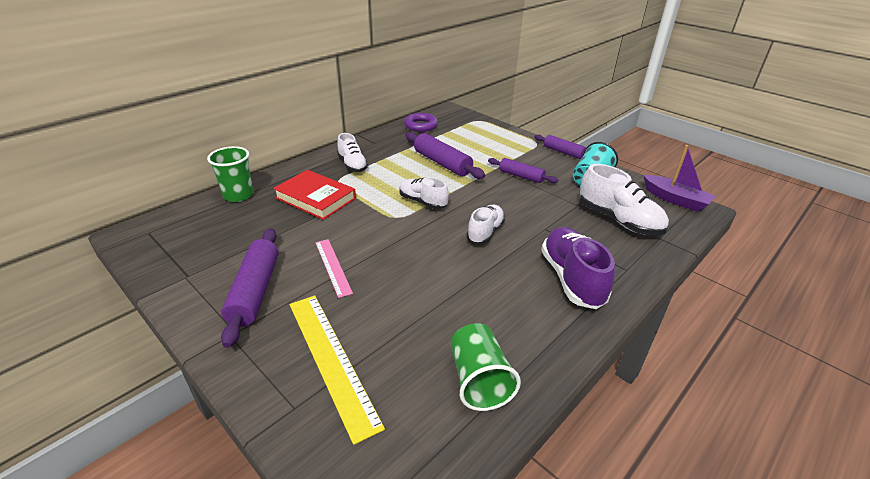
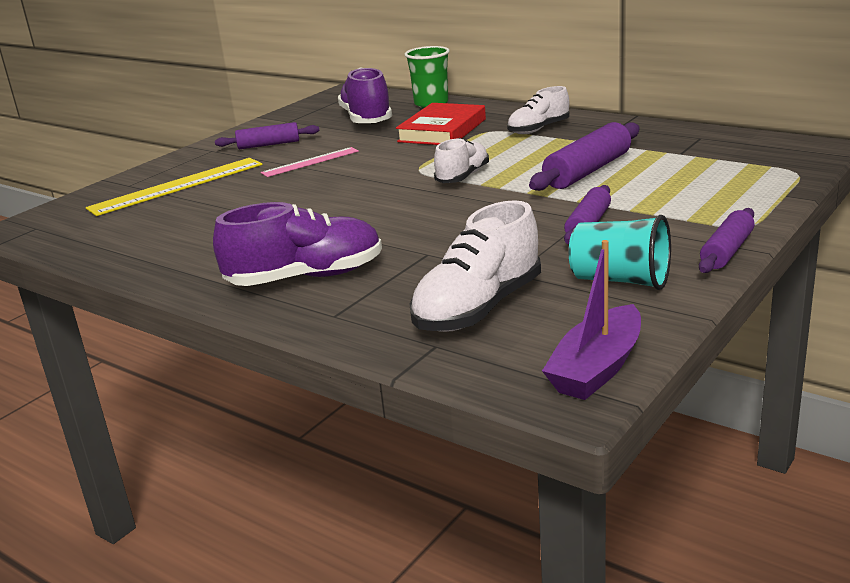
camera: 85 degrees right, 10 degrees down
purple rolling pin [221,228,278,348] -> purple rolling pin [215,122,319,149], size x0.64
purple ring [404,113,438,132] -> none
green cup [451,323,521,411] -> none
white shoe [466,204,505,244] -> none
none -> purple shoe [338,67,392,123]

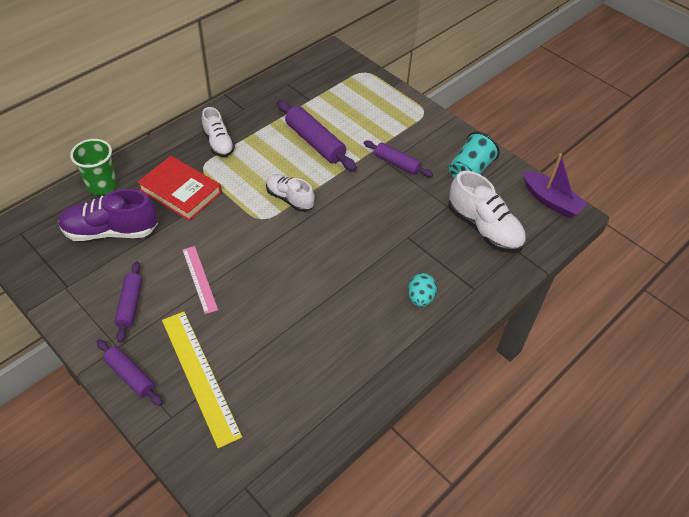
camera: 85 degrees left, 25 degrees up
purple shoe [213,202,382,286] -> turquoise egg [408,273,437,307]
purple rolling pin [699,208,755,273] -> purple rolling pin moved to [97,339,163,406]

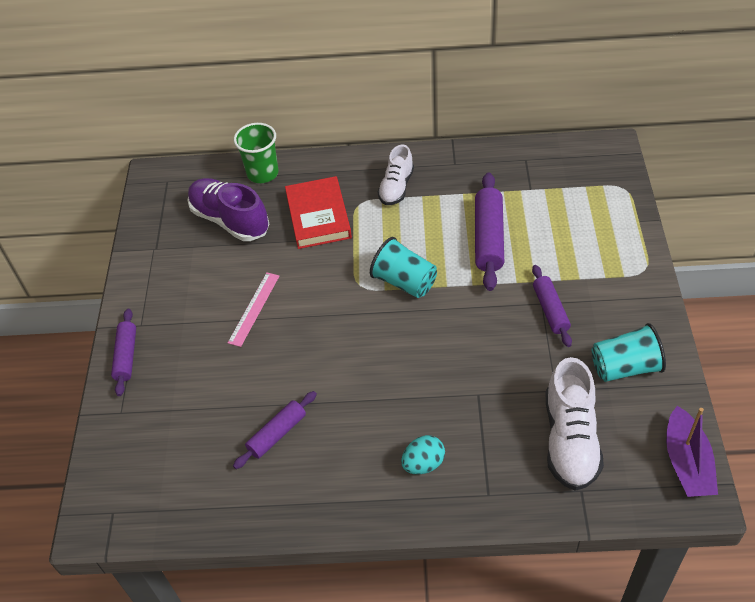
camera: 50 degrees right, 0 degrees up
purple rolling pin [114,261,142,342] -> purple rolling pin moved to [233,391,317,469]
yellow ruler [162,312,242,448] -> none
white shoe [266,174,314,212] -> turquoise cup [370,237,437,298]

